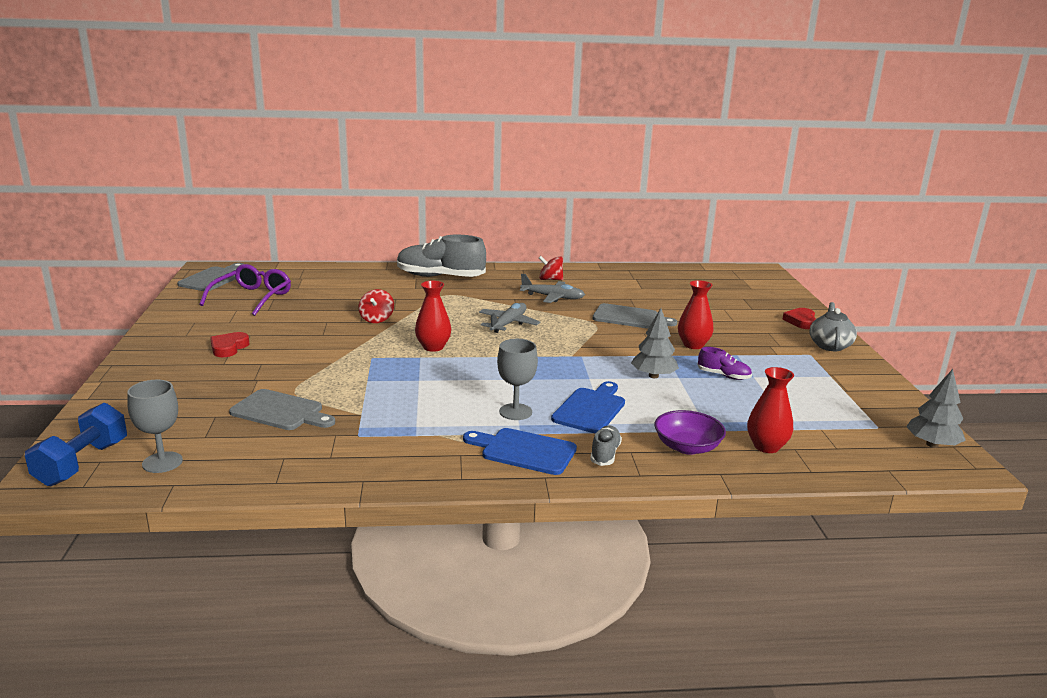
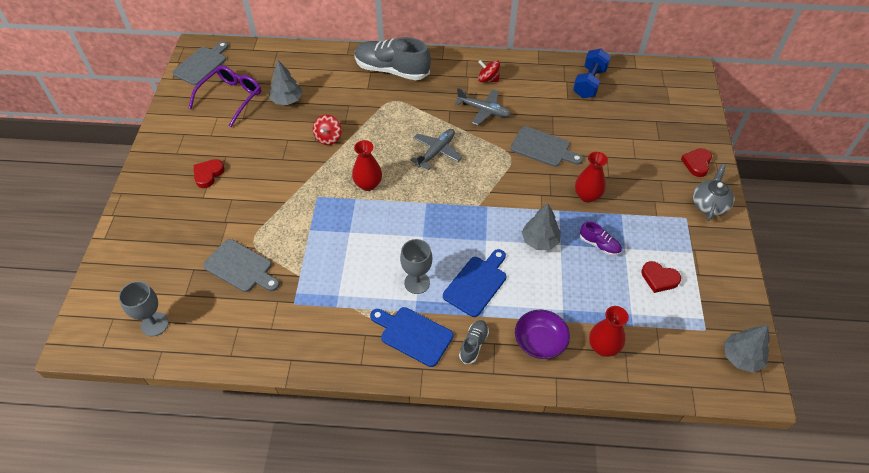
camera: 10 degrees right, 30 degrees up
blue dumbbell [25,403,127,486] -> blue dumbbell moved to [573,49,611,98]
none -> grey tree [269,60,303,105]
none -> red heart [641,261,681,293]

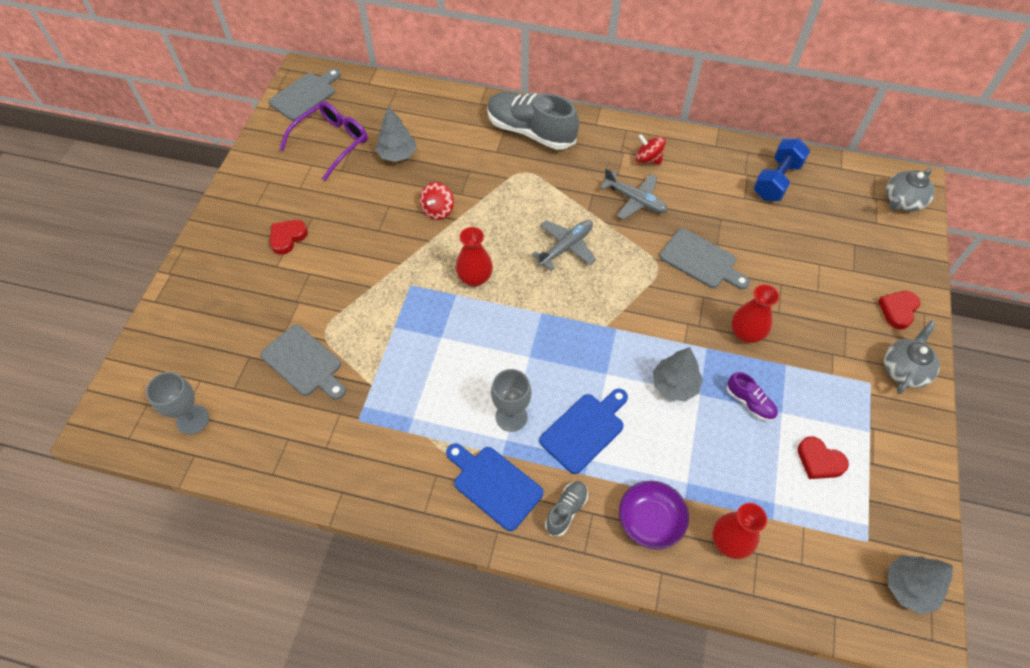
camera: 10 degrees right, 5 degrees up
none -> grey teapot [886,168,935,211]

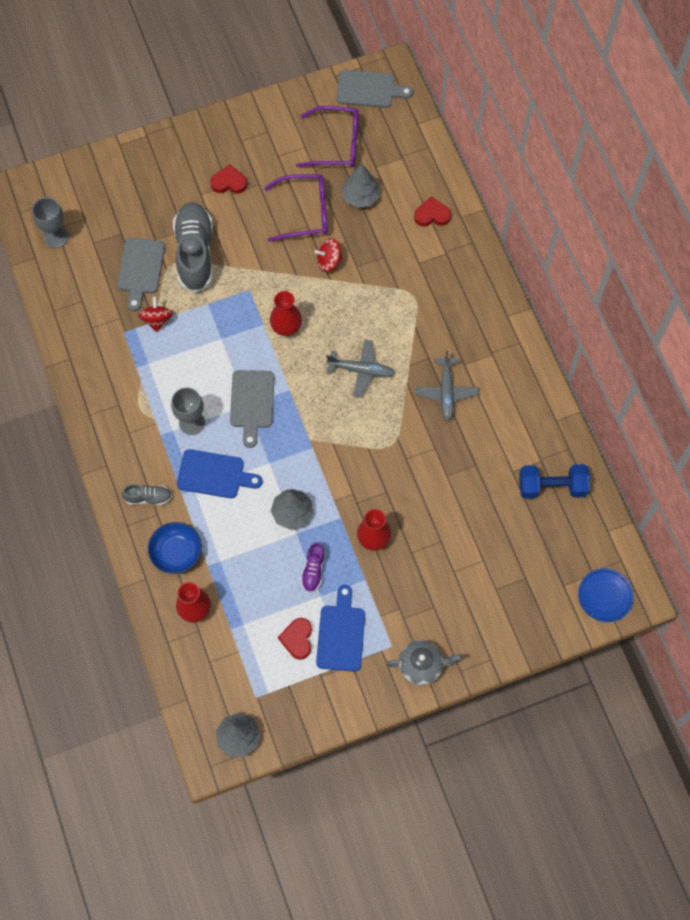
camera: 55 degrees right, 10 degrees up
blue cutting board [446,443,544,531] -> blue cutting board moved to [316,585,365,672]
grey shoe [487,92,579,150] -> grey shoe moved to [173,202,213,293]
purple bowl [619,481,689,549] -> blue bowl [148,522,202,574]
red spinning top [635,134,666,165] -> red spinning top moved to [138,297,173,332]
grey cutting board [659,229,750,289] -> grey cutting board moved to [230,370,275,448]
red heart [878,291,920,330] -> red heart moved to [414,196,451,226]
grey teapot [886,168,935,211] -> blue plate [578,568,634,622]
none -> purple glasses [264,174,328,242]

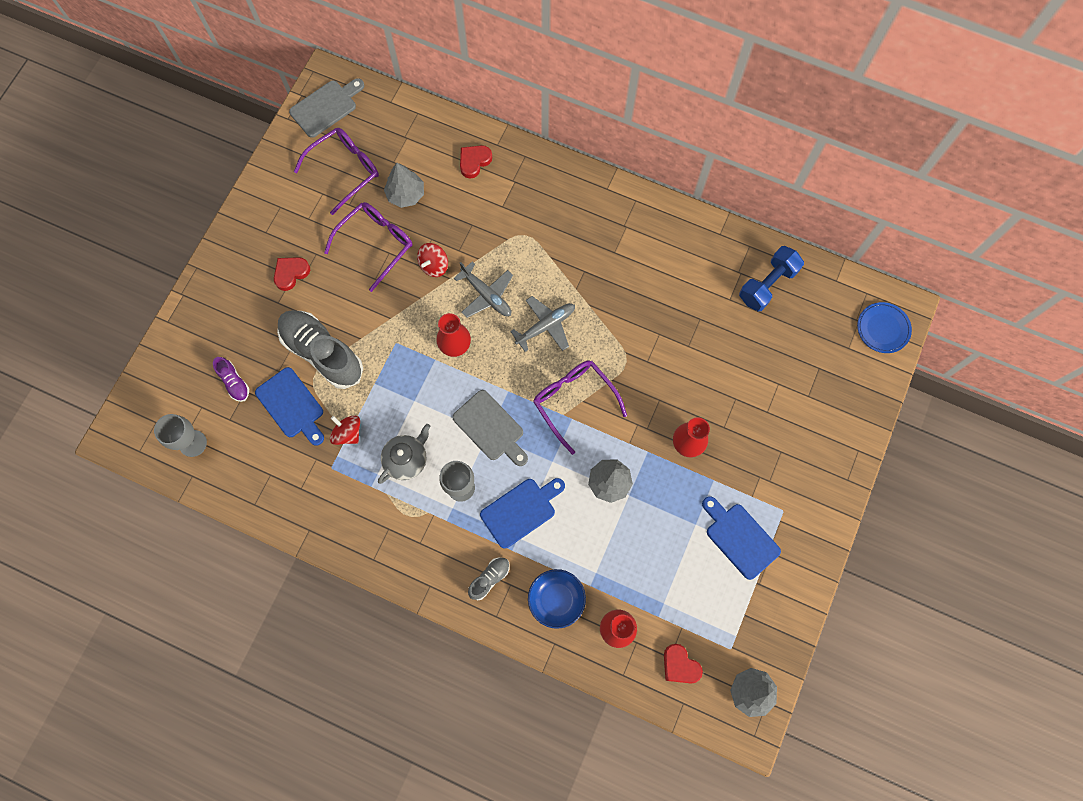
camera: 45 degrees left, 5 degrees up
grey cutting board [117,238,165,311] -> blue cutting board [255,367,324,446]
red heart [278,618,312,660] -> red heart moved to [664,644,703,684]
purple shoe [301,542,325,593] -> purple shoe moved to [213,357,249,402]
grey teapot [386,640,462,686] -> grey teapot moved to [378,424,431,484]
grey plane [415,350,479,421] -> grey plane moved to [454,262,513,318]
none -> purple glasses [533,360,627,455]

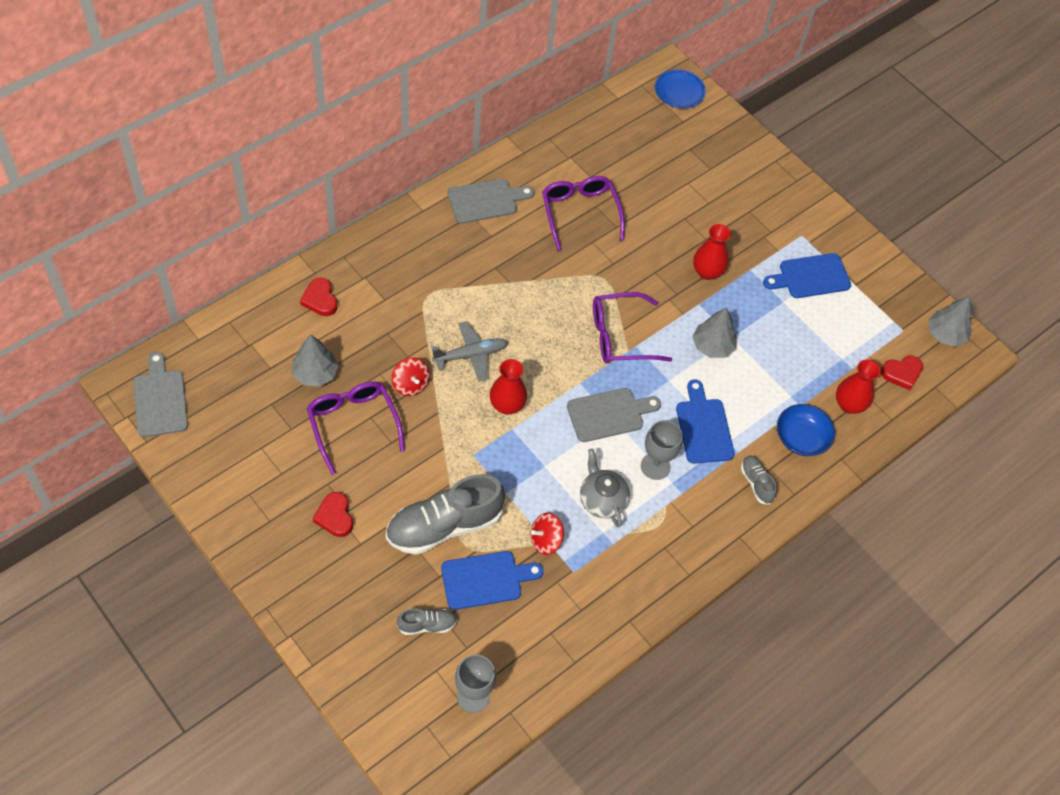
camera: 70 degrees left, 15 degrees down
purple shoe [213,357,249,402] -> grey shoe [397,608,457,635]
purple glasses [294,128,379,215] -> purple glasses moved to [542,176,625,251]
grey plane [510,296,575,352] -> none
blue dumbbell [739,246,804,311] -> none
none -> grey cutting board [448,178,534,224]

